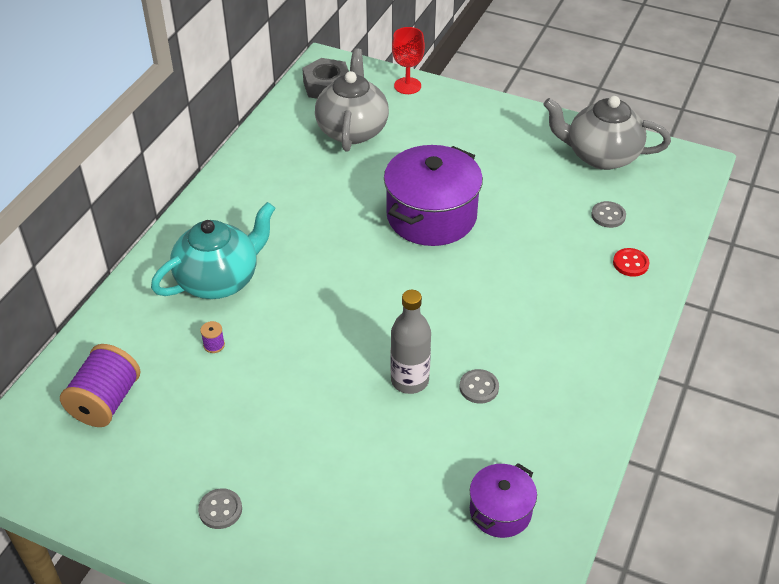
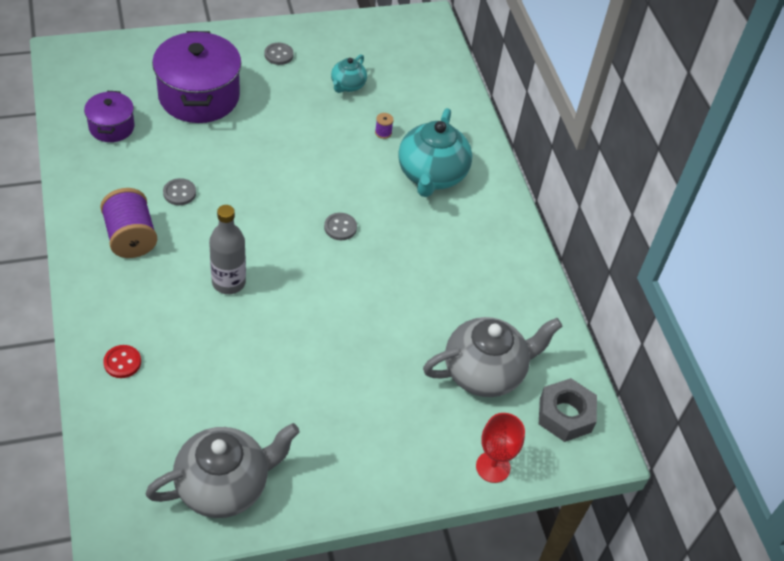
camera: 135 degrees right, 5 degrees up
purple spool [60,344,140,427] -> purple spool moved to [100,188,157,258]
grey teapot [315,48,389,152] -> grey teapot turned 75 degrees counterclockwise [423,317,562,397]
purple pot [384,145,483,246] -> purple pot moved to [152,31,241,123]
grey bottle [390,290,431,394] -> grey bottle moved to [209,205,246,294]
grey button [591,201,626,228] -> grey button moved to [324,213,357,240]
none -> turquoise teapot [331,54,367,93]

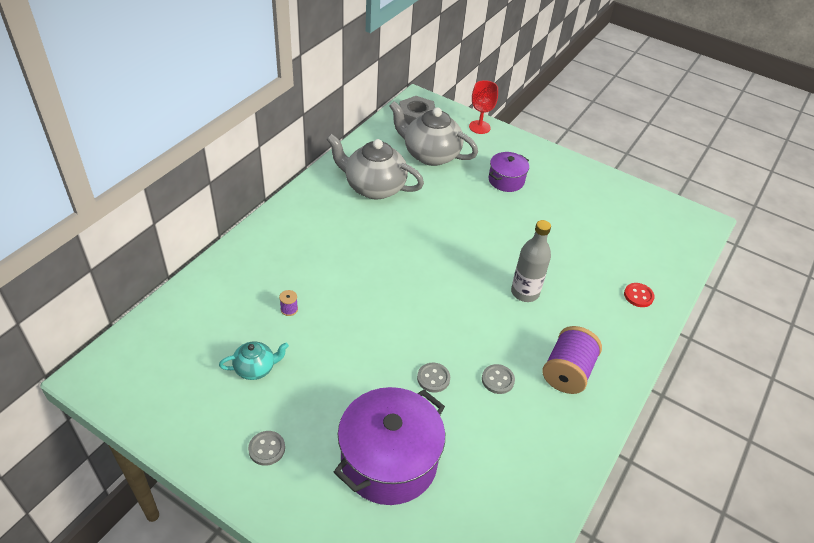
camera: 130 degrees left, 5 degrees down
purple pot [84,91,134,142] -> purple pot moved to [488,152,529,192]
grey teapot [145,423,300,518] -> grey teapot moved to [327,134,424,200]
grey button [324,213,357,240] -> grey button moved to [417,363,450,392]
turquoise teapot [398,108,472,197] -> none

